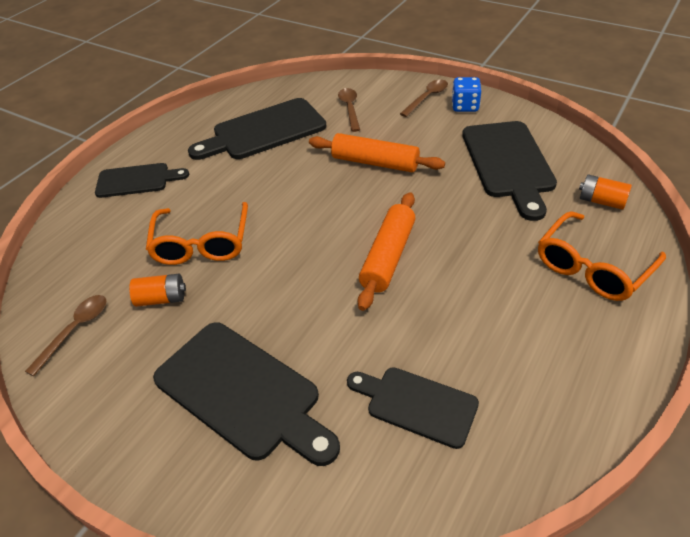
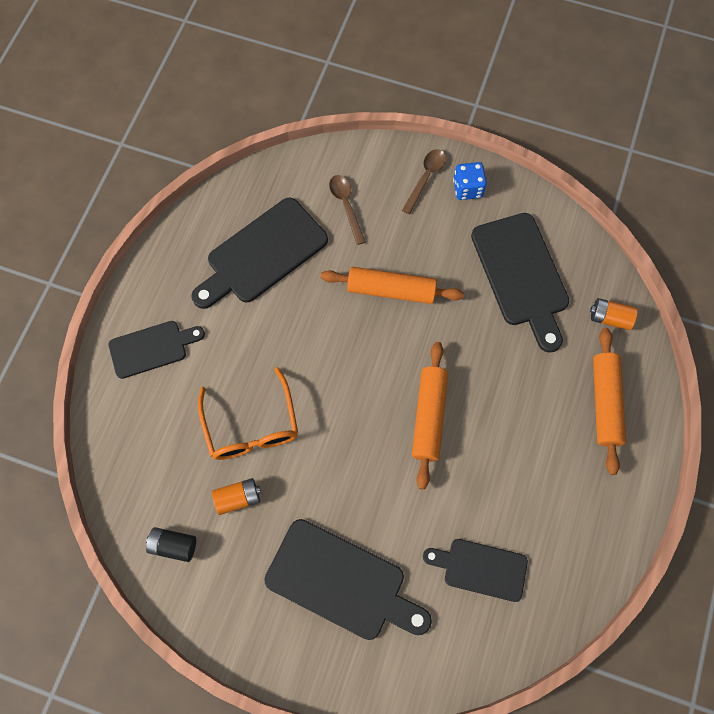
camera: 15 degrees left, 25 degrees up
brown spoon [25,295,106,376] -> black battery [146,527,196,562]
orange glasses [538,211,666,301] -> orange rolling pin [593,328,626,475]

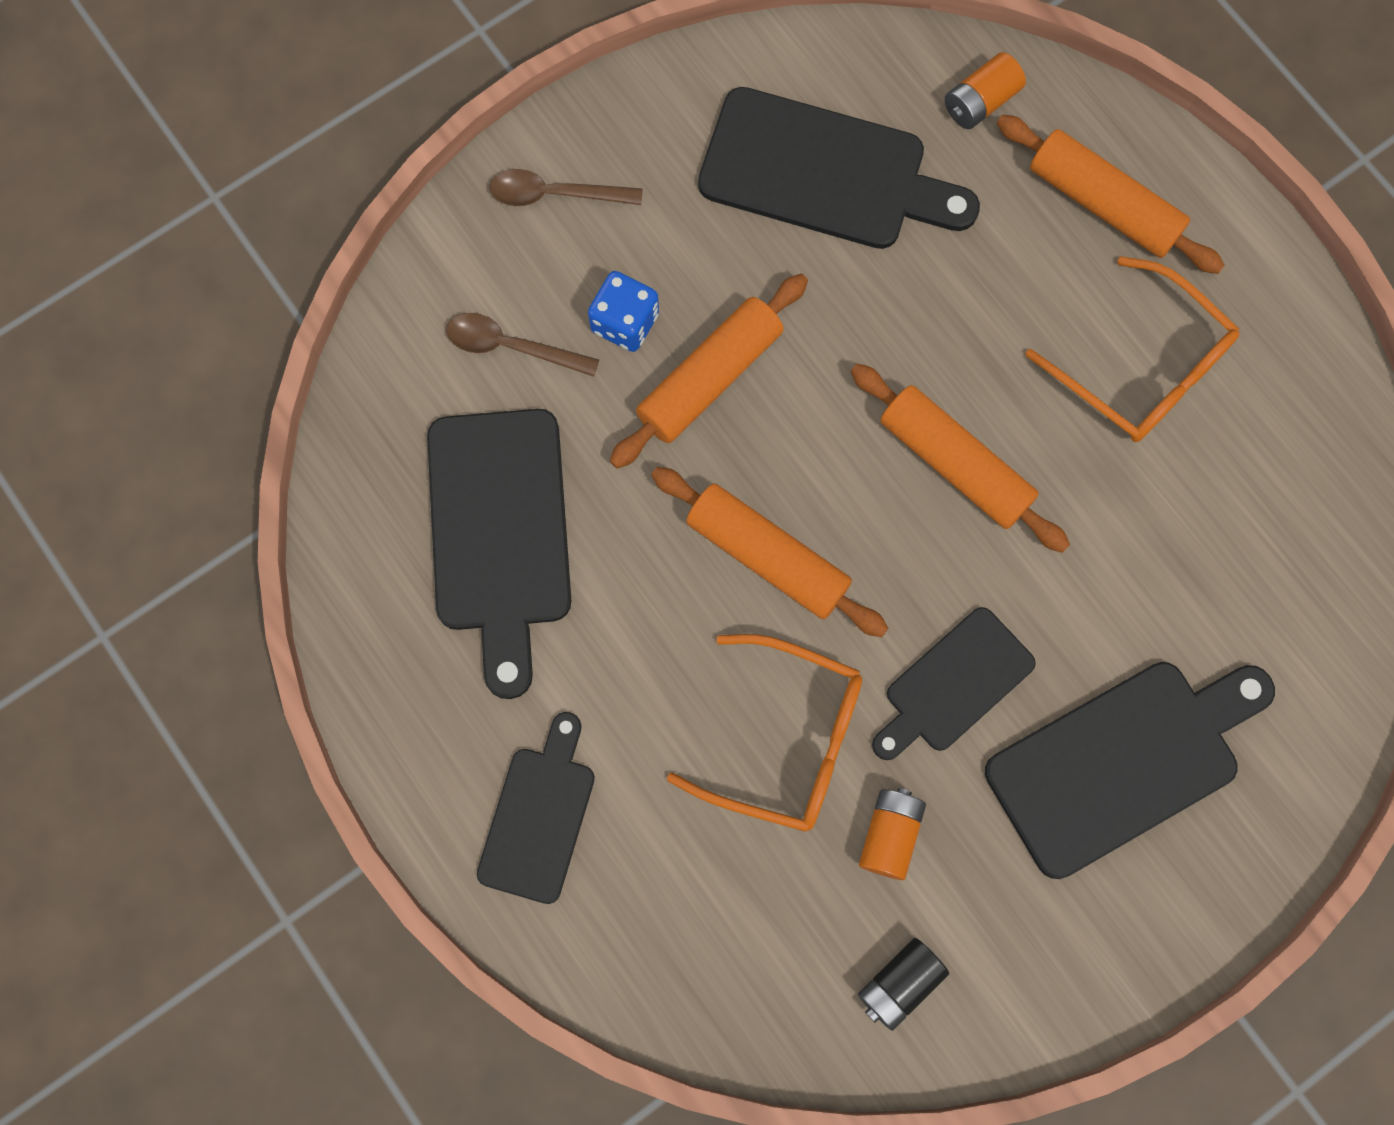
camera: 55 degrees left, 5 degrees up
brown spoon [402,149,446,214] -> brown spoon turned 60 degrees counterclockwise [489,169,643,206]
black cutting board [423,539,528,602] -> black cutting board moved to [872,607,1036,760]
blue dice [453,162,487,200] -> blue dice moved to [588,271,659,352]
none -> orange rolling pin [652,467,888,637]
none -> orange glasses [1025,256,1239,442]

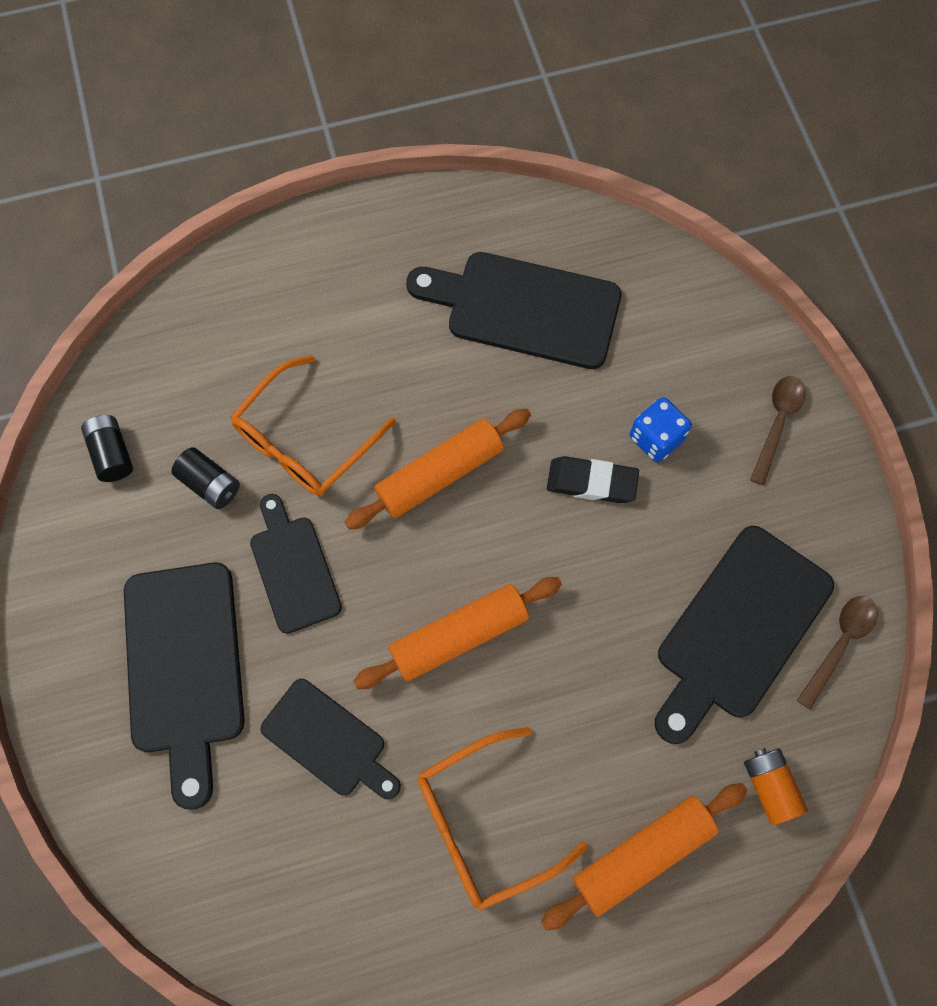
camera: 110 degrees right, 5 degrees down
brown spoon [446,313,599,377] -> brown spoon moved to [797,596,878,710]
black cutting board [477,712,595,904] -> black cutting board moved to [260,679,401,800]
orange rolling pin [610,274,808,469] -> black eraser [547,456,639,503]
orange battery [859,788,926,880] -> black battery [171,447,240,509]

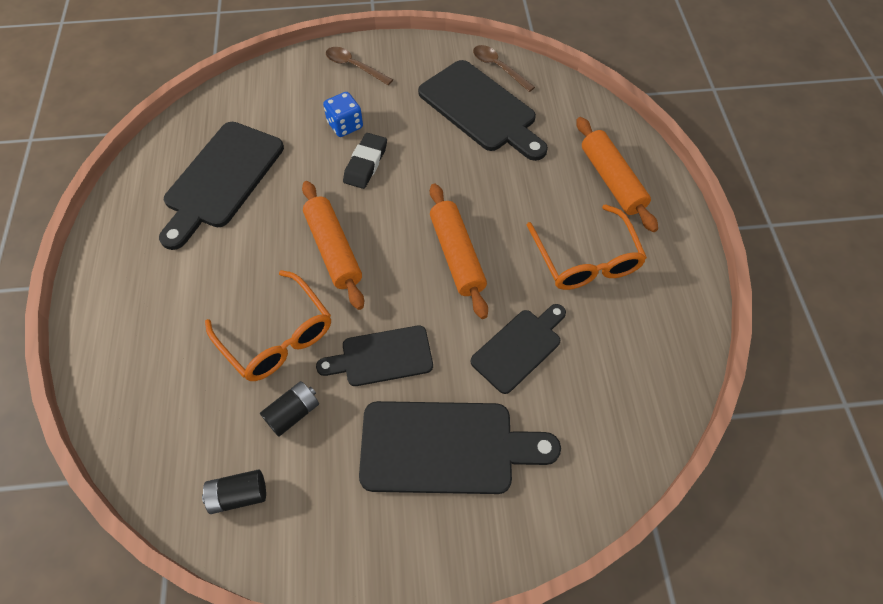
camera: 80 degrees left, 10 degrees down
orange battery [744,748,808,825] -> none

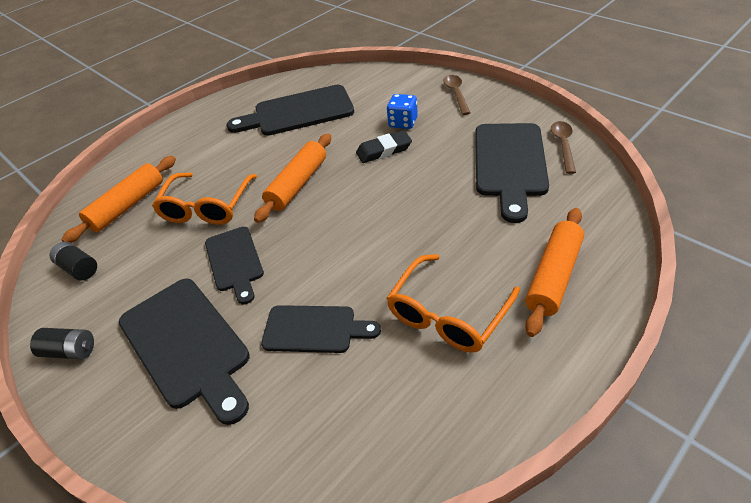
camera: 55 degrees right, 15 degrees down
black battery [260,381,319,437] -> black battery moved to [30,328,94,359]
black cutting board [316,325,433,386] -> black cutting board turned 150 degrees counterclockwise [205,227,264,304]
orange rolling pin [430,183,488,319] -> orange rolling pin moved to [61,156,176,243]

